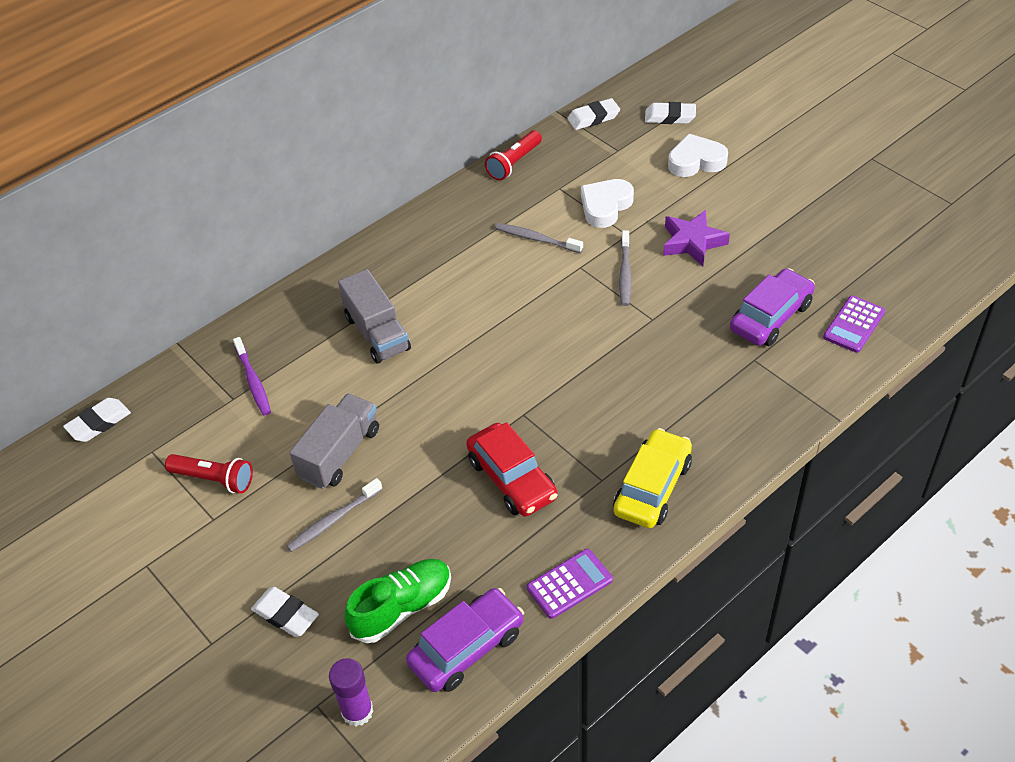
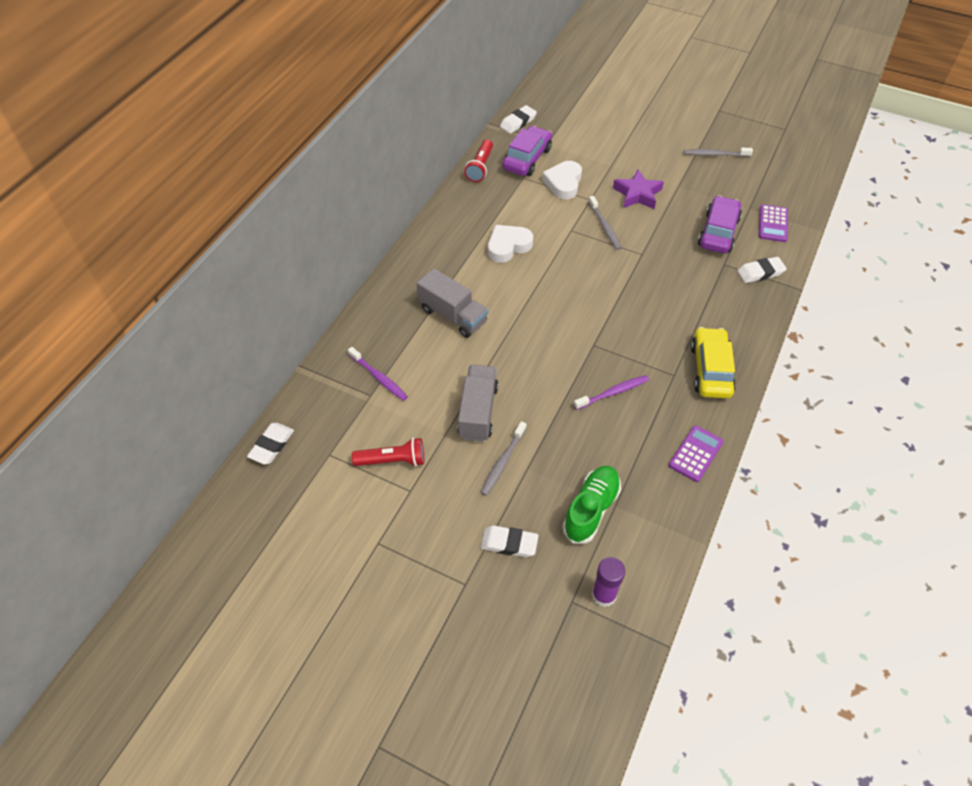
camera: 25 degrees left, 5 degrees up
purple car [406,588,524,692] -> purple car moved to [502,126,552,176]
red car [466,422,558,516] -> purple toothbrush [574,375,649,410]
grey toothbrush [495,223,583,253] -> grey toothbrush moved to [684,148,753,157]
white eraser [645,102,696,124] -> white eraser moved to [737,257,786,283]
white heart [668,134,728,177] -> white heart moved to [488,225,533,263]

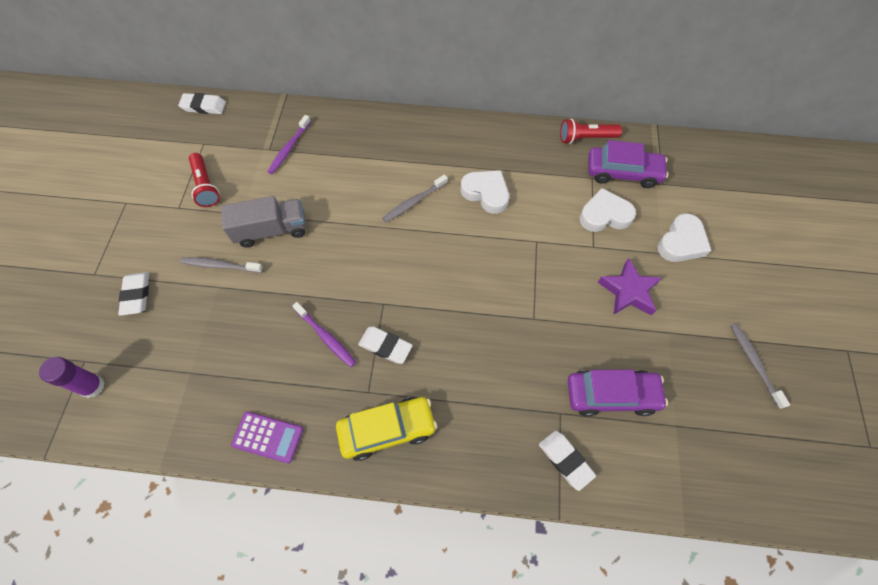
camera: 70 degrees right, 10 degrees up
grey truck [417,268,488,338] -> none
white eraser [500,105,537,134] -> white eraser moved to [358,327,413,364]
green shoe [562,466,621,544] -> none
grey toothbrush [589,196,622,250] -> grey toothbrush moved to [382,175,448,222]
purple calculator [759,204,788,242] -> none
none -> white heart [657,213,711,262]

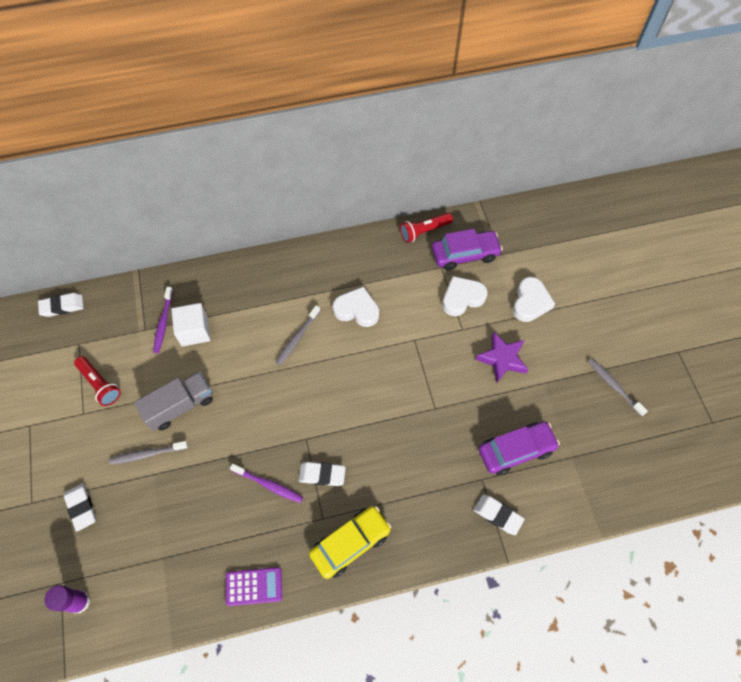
camera: 20 degrees left, 0 degrees up
none -> white cube [171,303,211,347]

